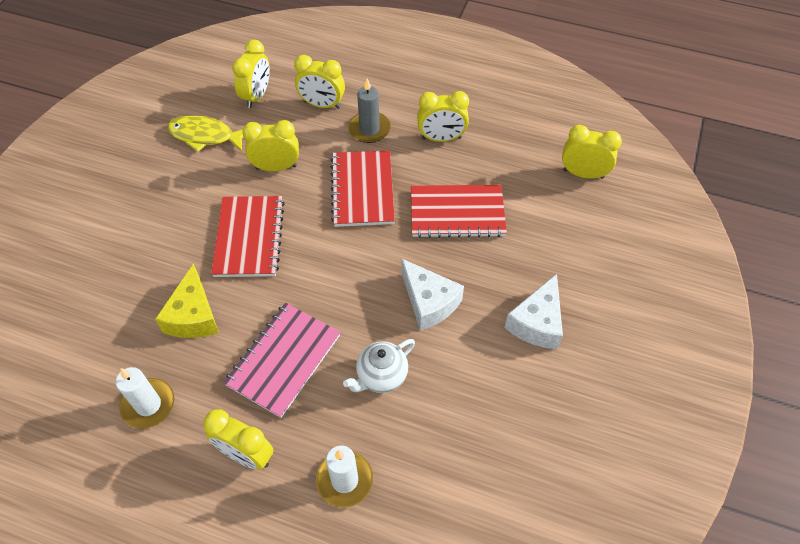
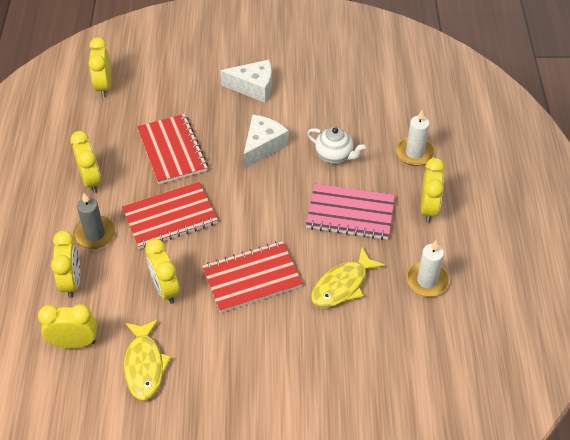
camera: 110 degrees left, 5 degrees down
yellow cheese [155,263,219,338] -> yellow fish [311,247,385,307]

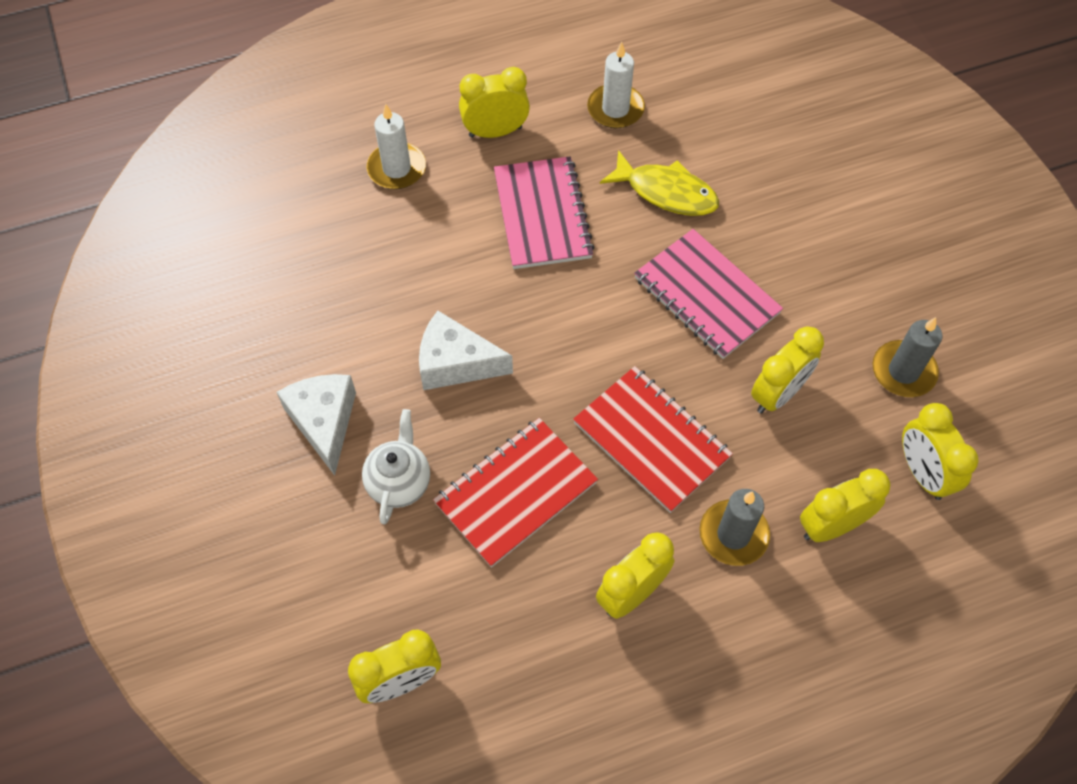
camera: 110 degrees left, 10 degrees up
yellow fish [124,319,171,400] -> grey candle [872,317,943,397]
red notebook [202,241,303,313] -> pink notebook [634,229,783,359]
white teapot [307,127,366,164] -> white teapot moved to [362,409,430,524]

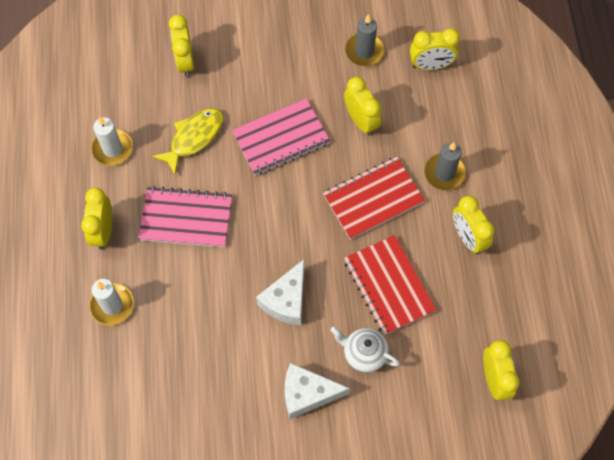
camera: 75 degrees left, 5 degrees up
yellow clock [800,469,890,542] -> yellow clock moved to [169,15,194,77]

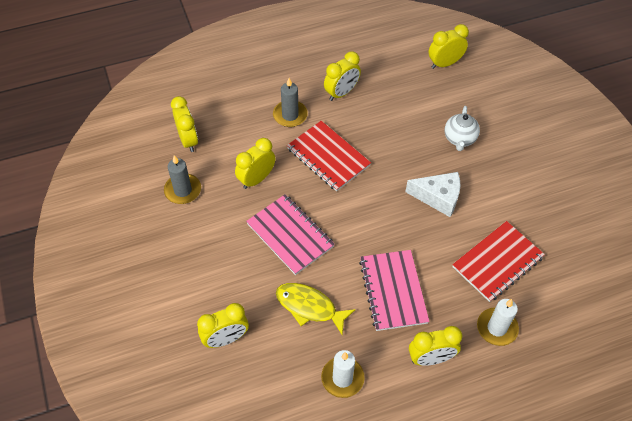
camera: 105 degrees left, 10 degrees down
white cheese [285,363,350,419] -> none
red notebook [344,235,436,335] -> red notebook moved to [452,221,545,302]

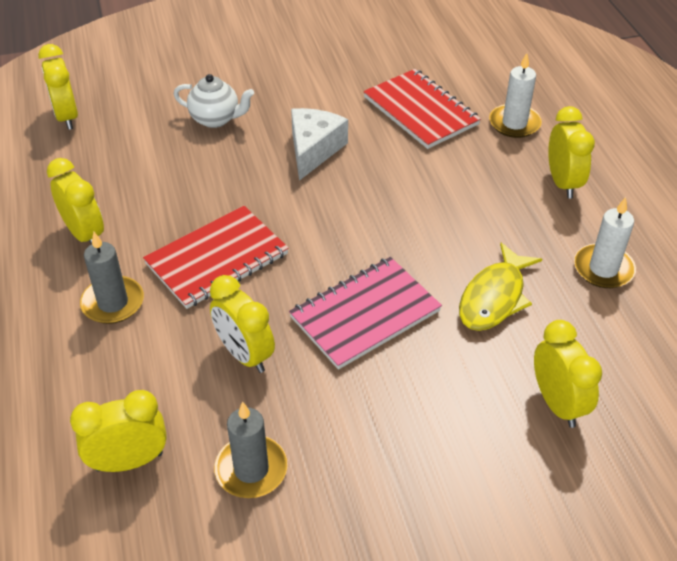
camera: 85 degrees left, 10 degrees down
pink notebook [359,250,430,331] -> none

